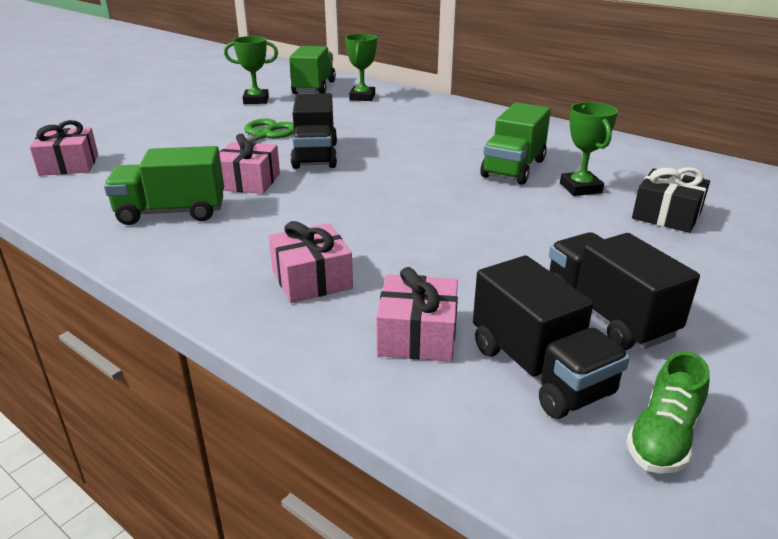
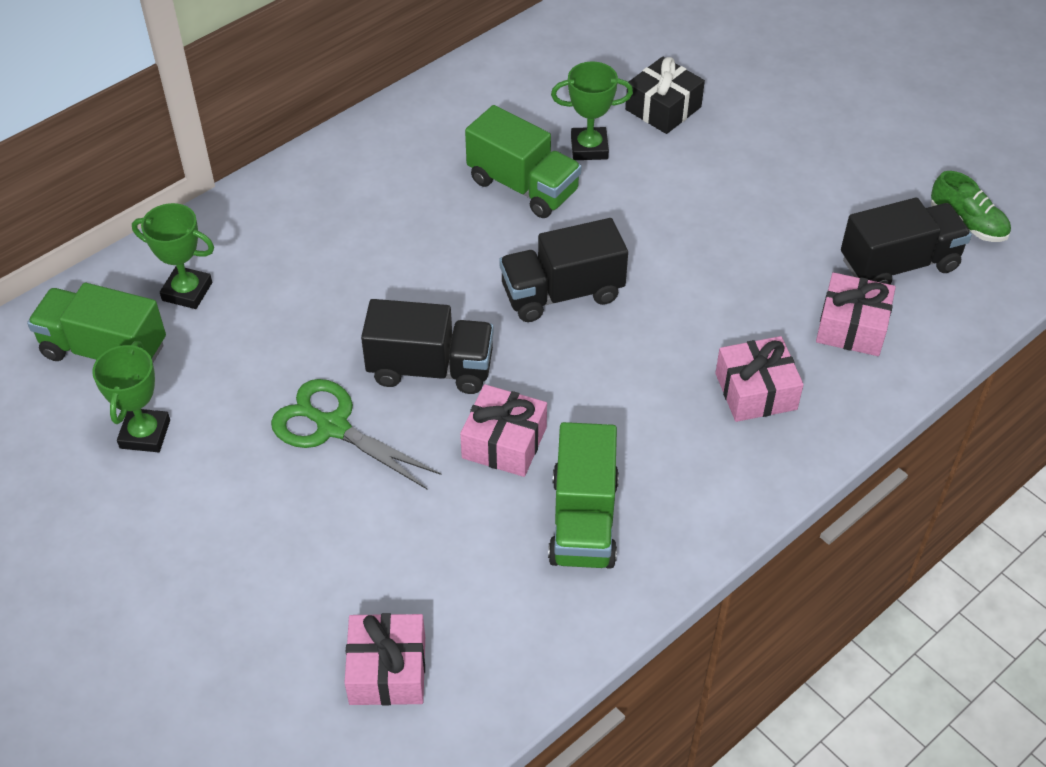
camera: 80 degrees left, 20 degrees up
black truck [549,232,700,350] -> black truck moved to [499,218,628,322]

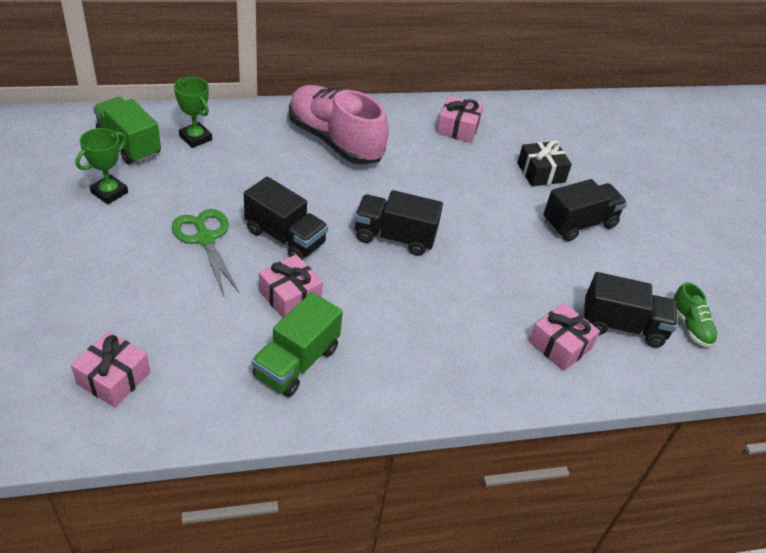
camera: 25 degrees right, 5 degrees down
green truck [465,105,582,218] -> none
green trophy [551,61,633,160] -> none
pink gift [715,336,804,422] -> pink gift moved to [437,96,483,143]
none -> pink shoe [289,85,389,165]
none -> black truck [543,179,627,242]

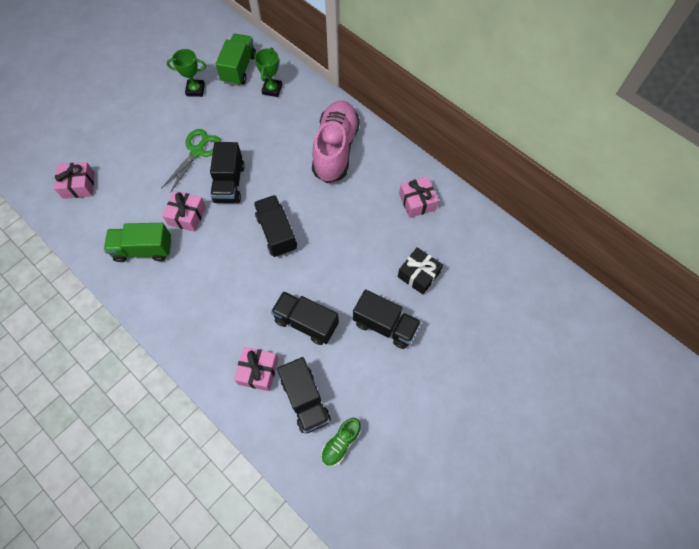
camera: 60 degrees right, 20 degrees up
none -> black truck [271,291,339,345]

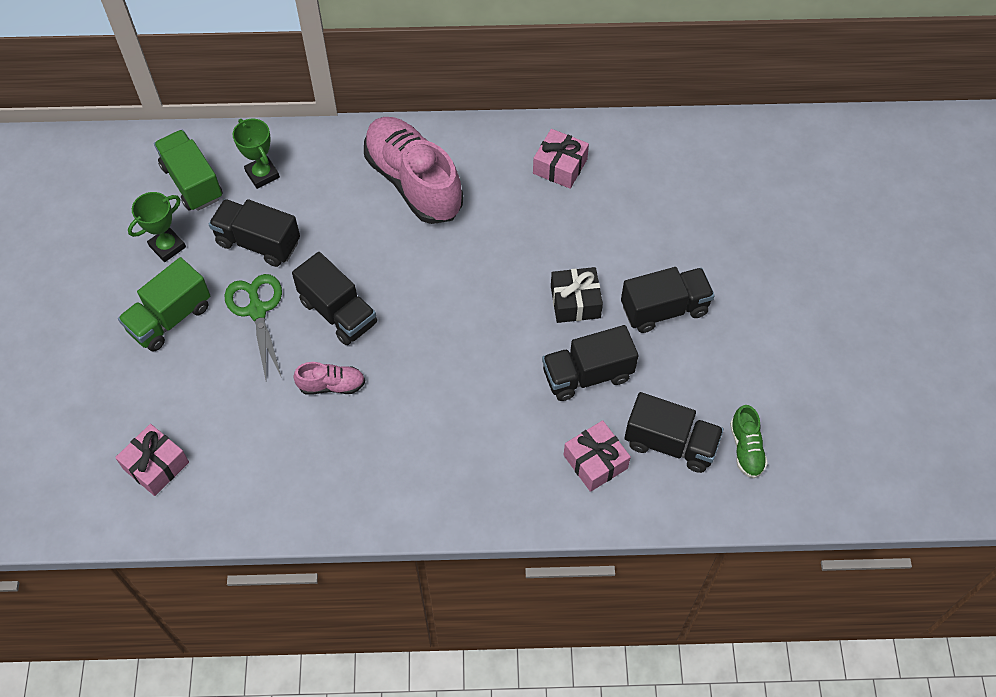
camera: 45 degrees left, 5 degrees down
green truck [104,223,171,262] -> green truck moved to [118,257,210,352]
pink gift [162,191,206,232] -> pink shoe [293,362,365,395]
black truck [254,195,297,257] -> black truck moved to [209,199,300,267]
black gift [398,247,443,294] -> black gift moved to [551,267,603,323]

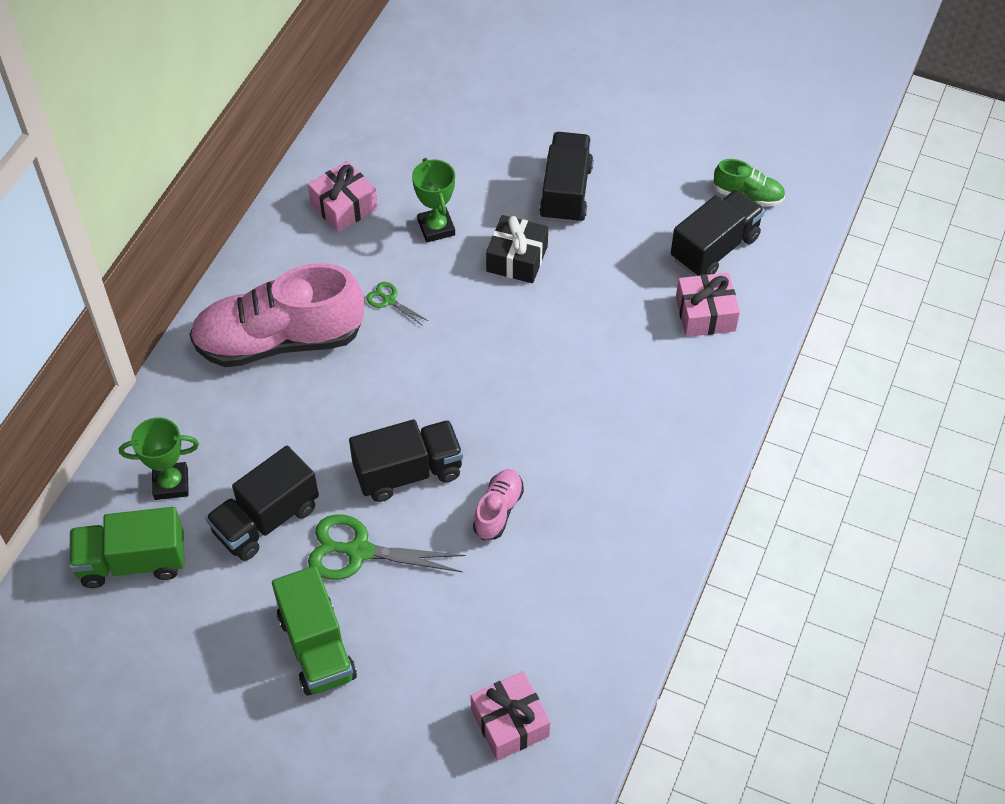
camera: 65 degrees left, 5 degrees down
green trophy [128,192,186,262] -> green trophy moved to [412,158,455,243]
black truck [542,325,639,401] -> none
none -> green scissors [366,282,428,326]

